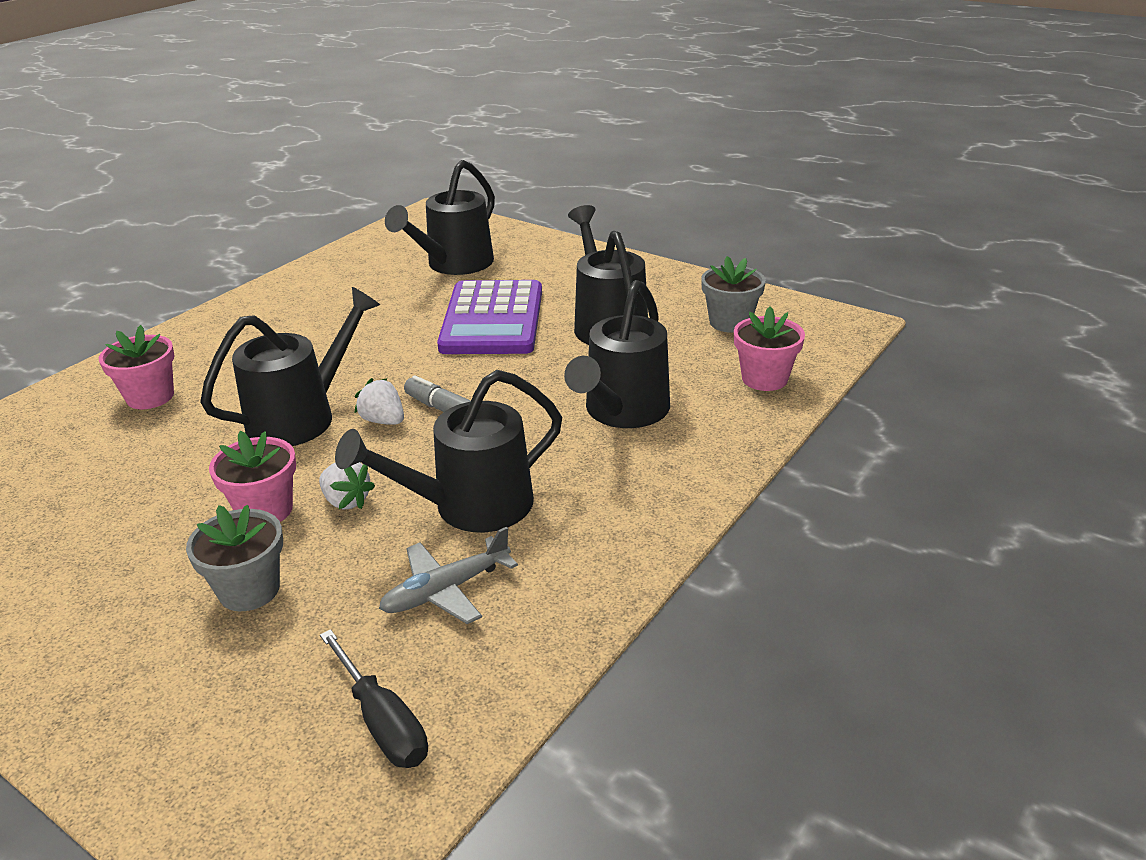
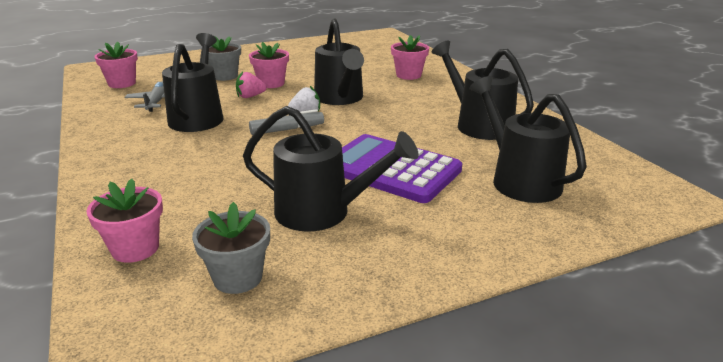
camera: 120 degrees right, 5 degrees down
white strawberry [319,462,375,509] -> pink strawberry [236,72,267,98]
black screwdriver [320,629,428,768] -> pink flower pot [94,41,138,88]
black watering can [564,280,670,428] -> black watering can moved to [432,41,534,140]

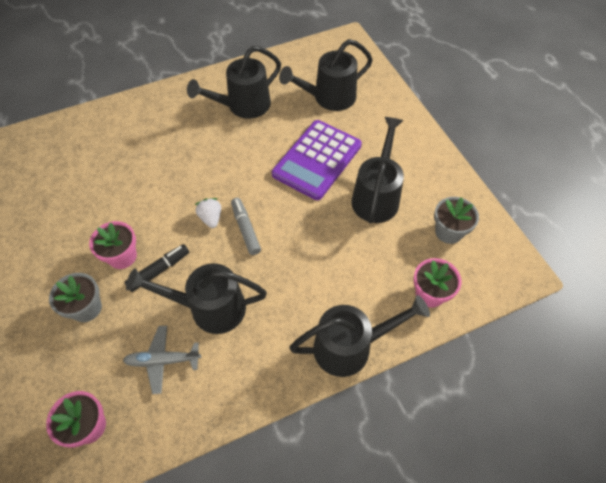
camera: 90 degrees left, 30 degrees up
pink strawberry [236,72,267,98] -> black marker [125,244,189,292]
black watering can [314,18,364,105] -> black watering can moved to [289,295,430,377]
pink flower pot [391,35,429,80] -> none

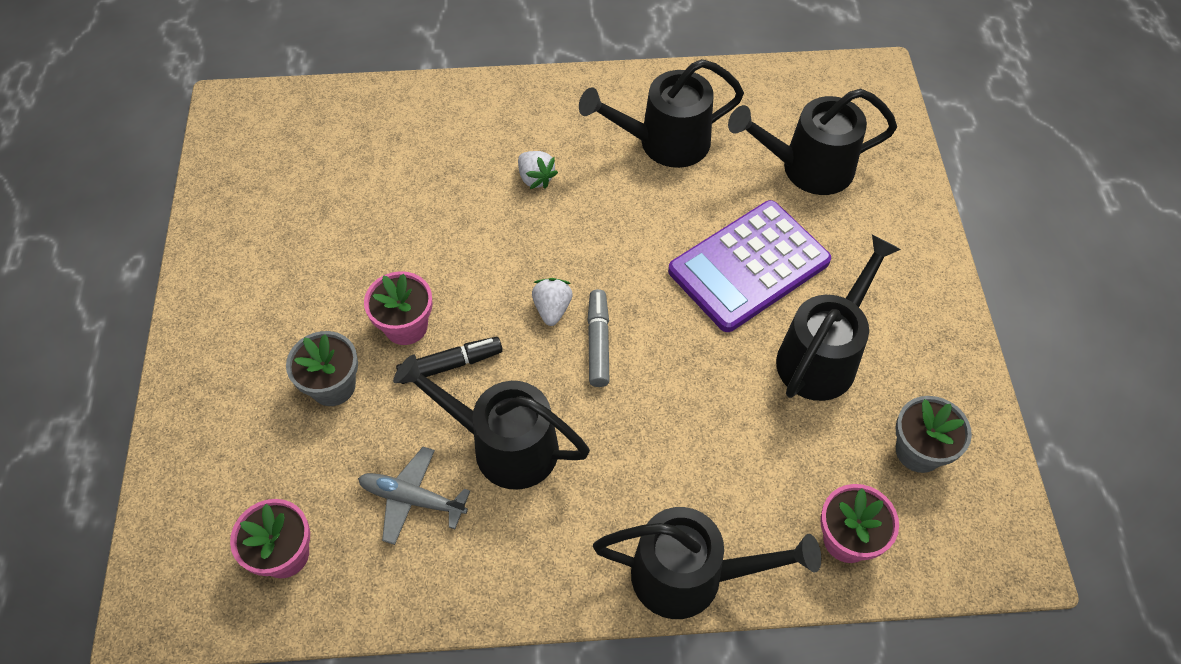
camera: 20 degrees right, 0 degrees up
none -> white strawberry [518,151,558,189]

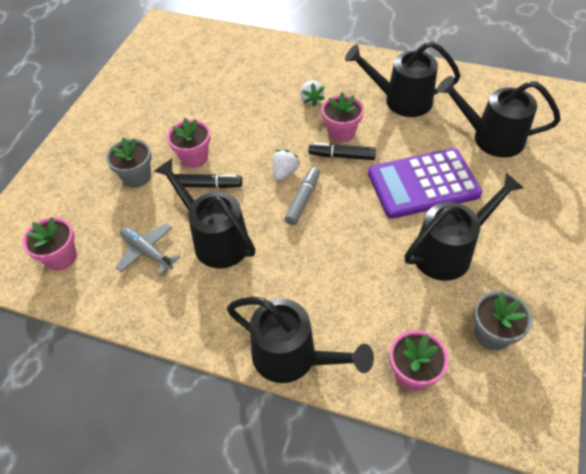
camera: 25 degrees right, 5 degrees down
none -> black marker [309,143,376,160]
none -> pink flower pot [322,92,364,142]

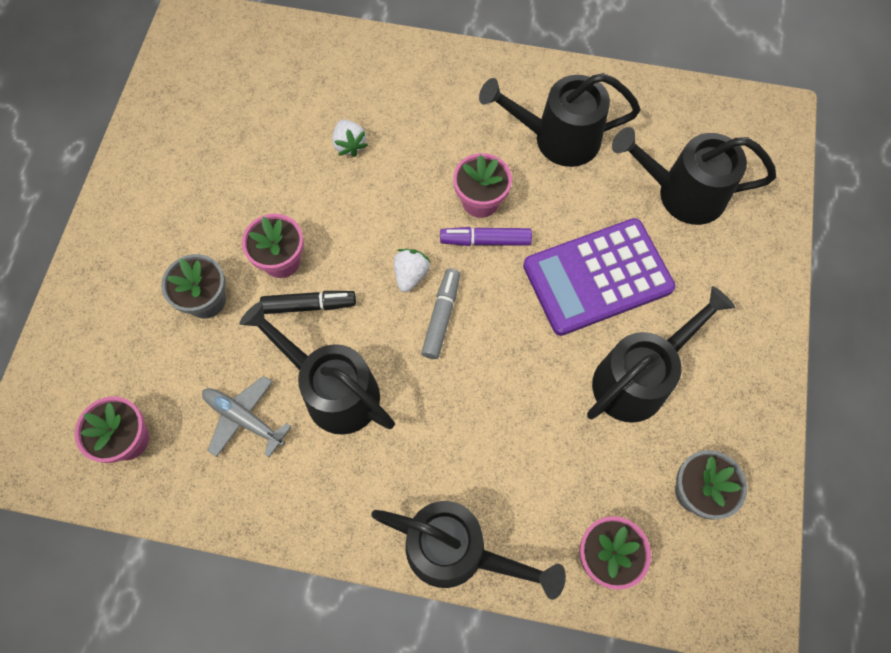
camera: 10 degrees left, 15 degrees up
white strawberry [300,81,325,107] -> white strawberry moved to [332,120,368,157]
black marker [309,143,376,160] -> purple marker [440,227,532,246]

